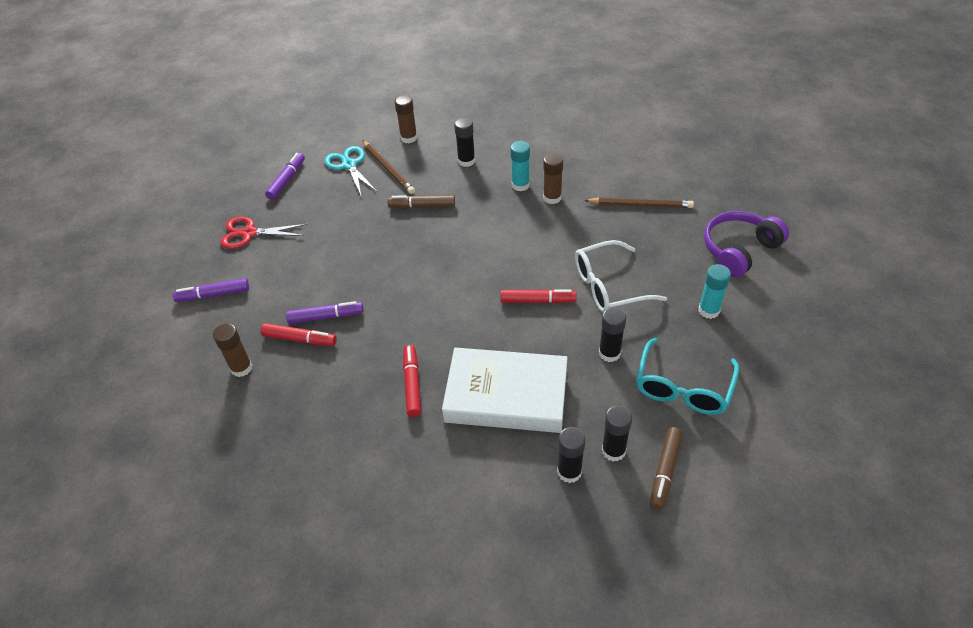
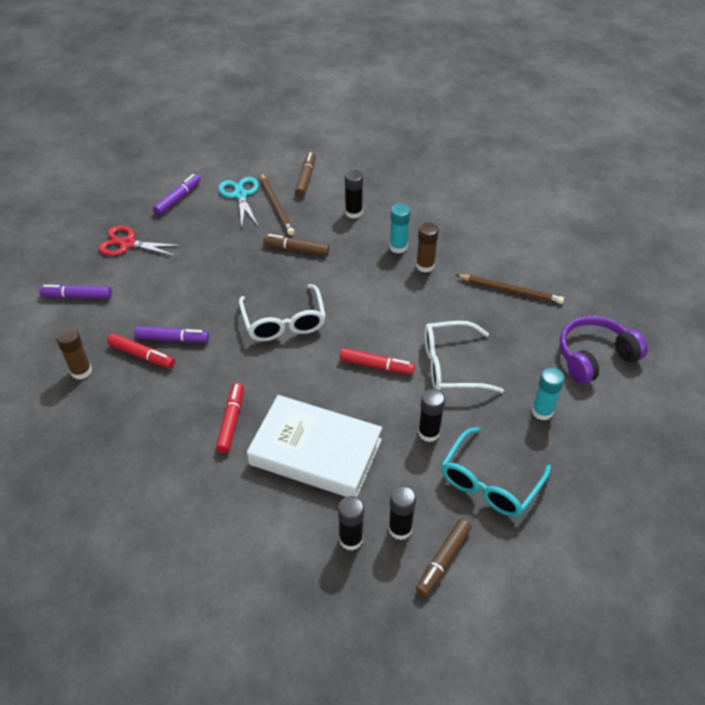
camera: 10 degrees right, 0 degrees up
brown glue stick [395,95,417,143] -> brown marker [295,152,316,197]
none -> white glasses [239,284,326,341]

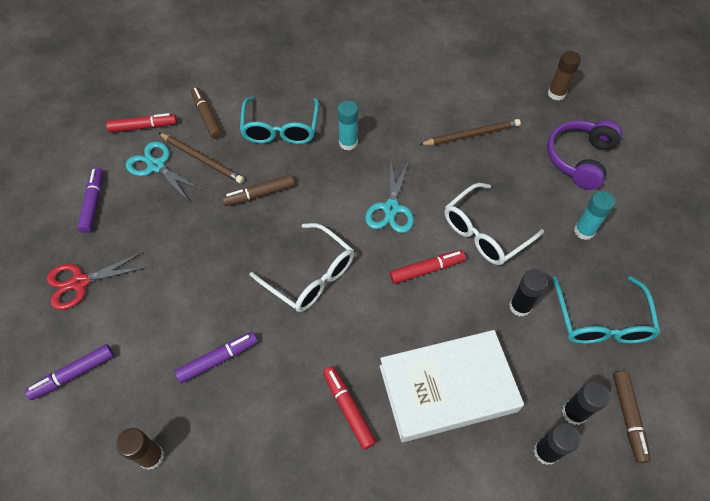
camera: 35 degrees left, 10 degrees up
red marker [107,333,175,368] -> red marker moved to [106,113,177,133]
black glue stick [345,170,363,219] -> turquoise glasses [240,97,319,144]
brown glue stick [416,222,439,273] -> brown glue stick moved to [548,51,581,100]
none -> turquoise scissors [365,161,414,233]

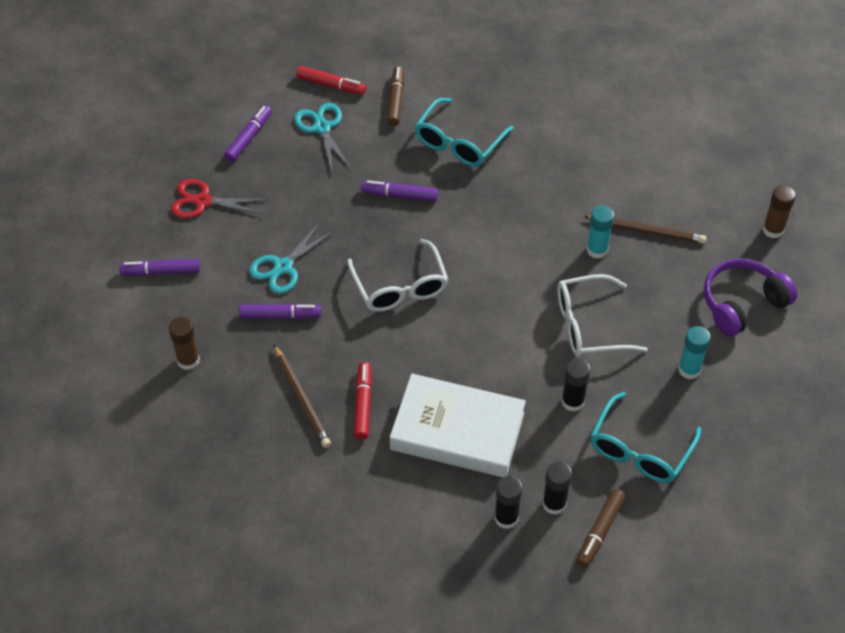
camera: 30 degrees right, 5 degrees down
brown pencil [159,133,244,183] -> brown pencil moved to [273,344,331,448]
brown marker [222,174,294,206] -> purple marker [361,180,438,202]
turquoise glue stick [338,101,358,151] -> turquoise glue stick moved to [587,205,614,259]
turquoise scissors [365,161,414,233] -> turquoise scissors moved to [249,221,336,294]
red marker [390,250,465,284] -> none

